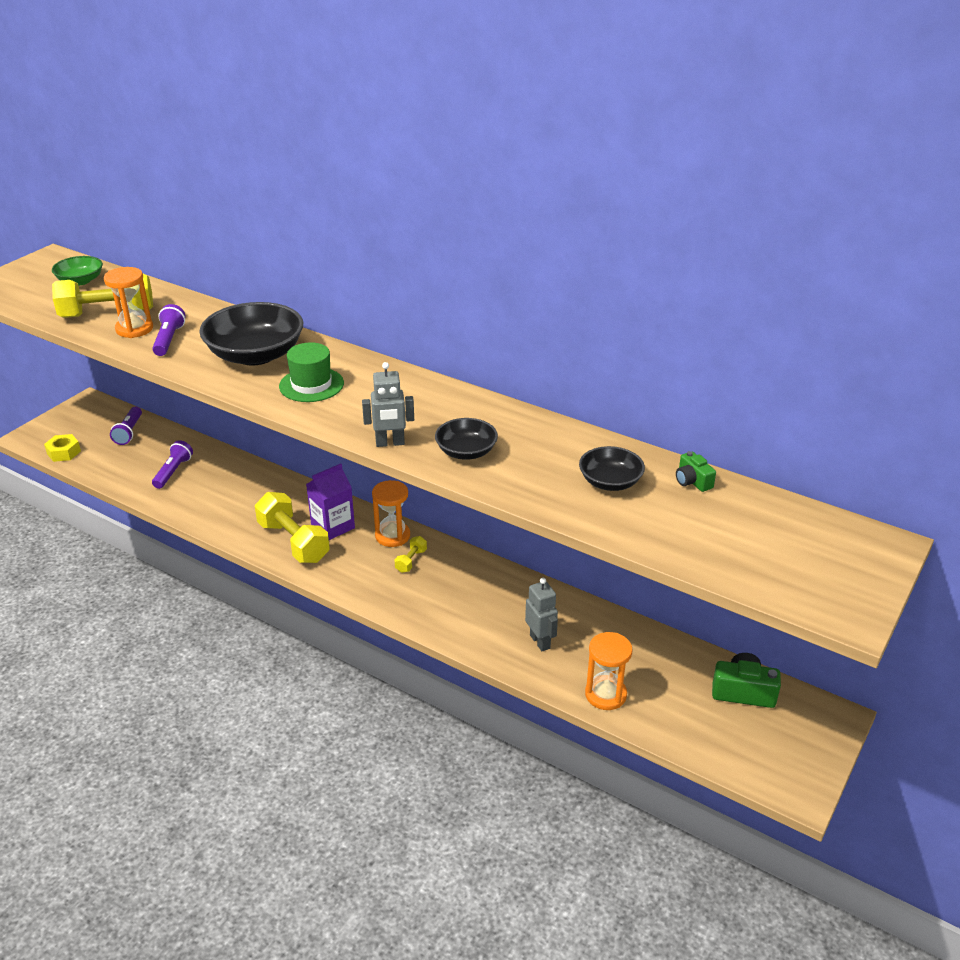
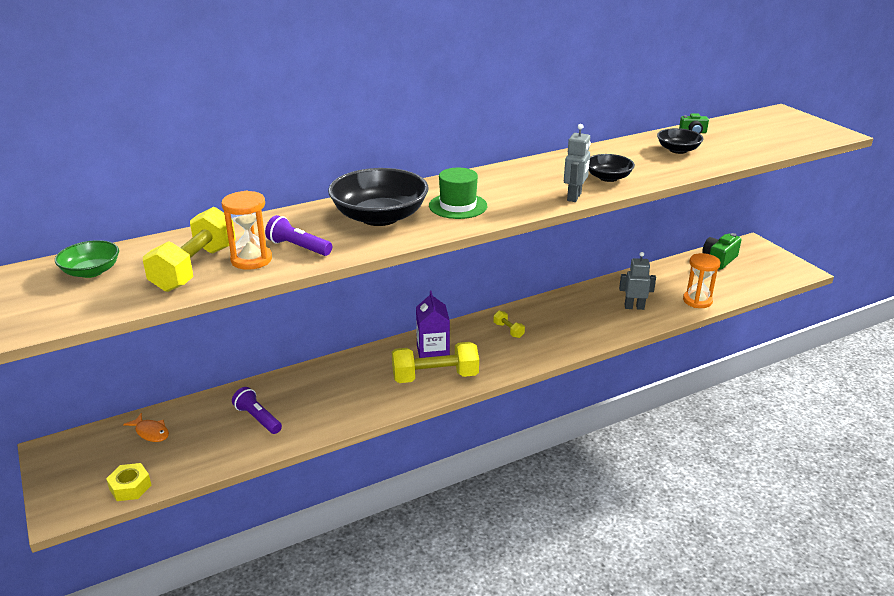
camera: 60 degrees left, 5 degrees down
purple flashlight [110,407,142,445] -> orange fish [123,413,169,442]
orange hourglass [372,480,410,547] -> none

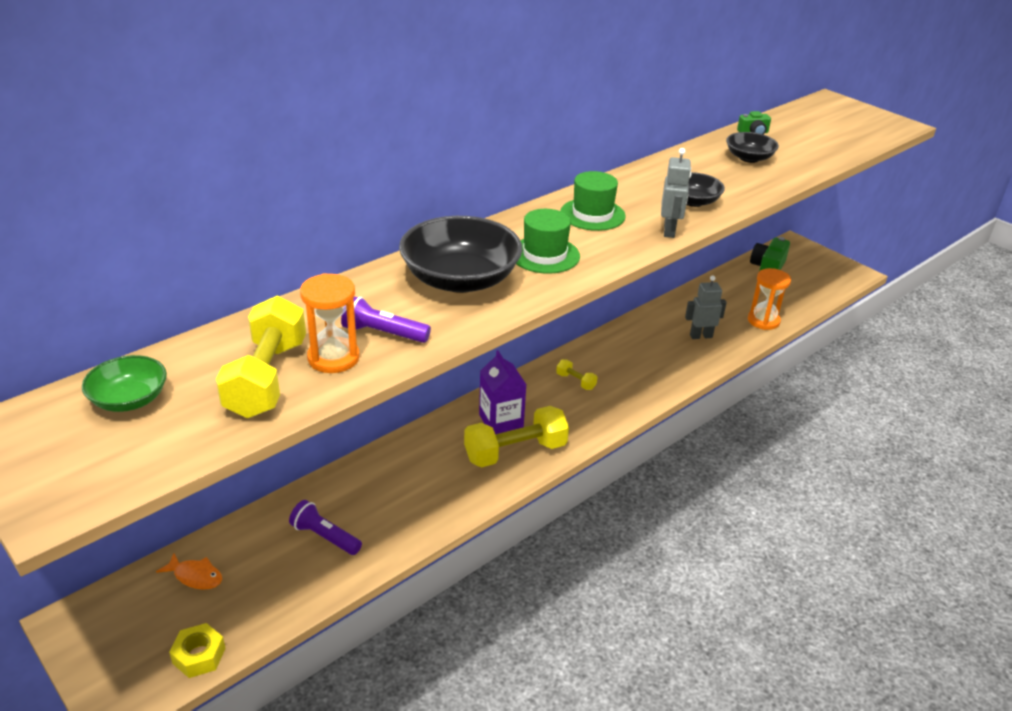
camera: 15 degrees left, 5 degrees up
none -> green hat [560,171,626,231]

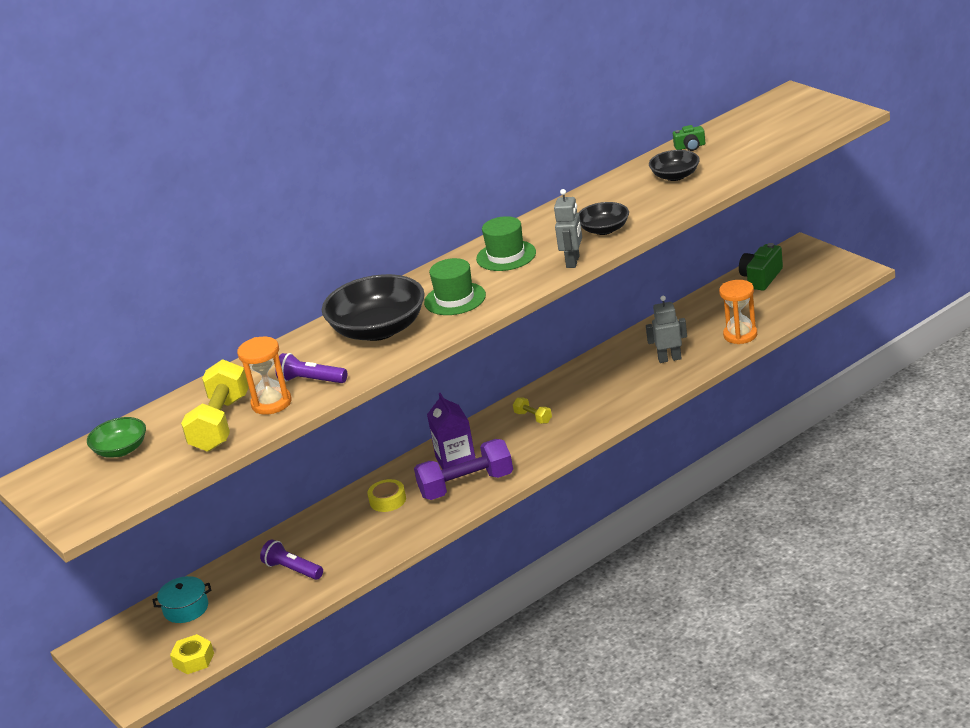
camera: 10 degrees right, 5 degrees down
orange fish [156,553,222,590] -> turquoise pot [153,576,211,623]
yellow dumbbell [464,406,569,467] -> purple dumbbell [414,439,513,500]
none -> yellow tape [368,479,406,512]

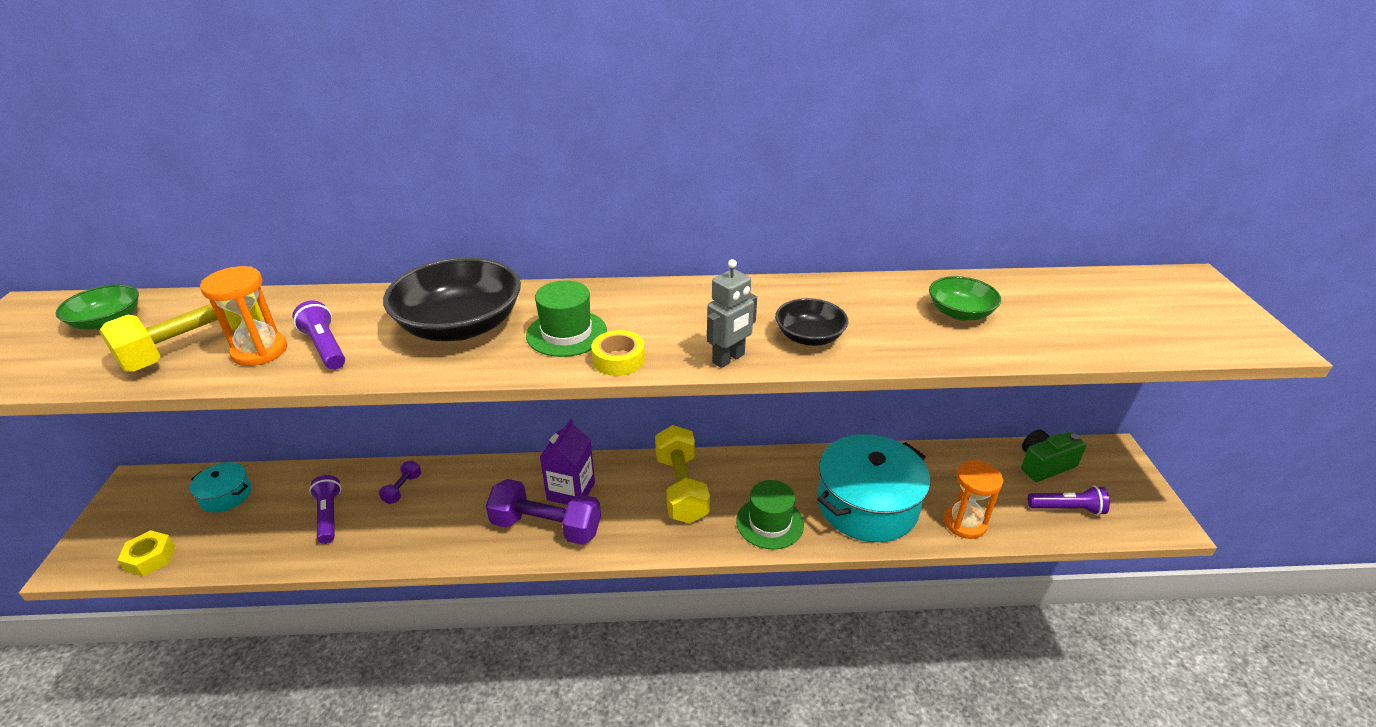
camera: 30 degrees right, 5 degrees up
yellow tape [368,479,406,512] -> yellow tape moved to [591,330,645,376]
green hat [476,216,536,271] -> green hat moved to [736,480,804,549]
yellow dumbbell [513,398,552,424] -> yellow dumbbell [655,425,710,523], size x2.18
grey robot [646,296,687,363] -> turquoise pot [817,434,930,542]
black bowl [649,150,700,181] -> green bowl [929,276,1001,320]
green camera [673,125,705,151] -> none
none -> purple dumbbell [379,460,421,504]
none -> purple flashlight [1028,486,1110,515]

